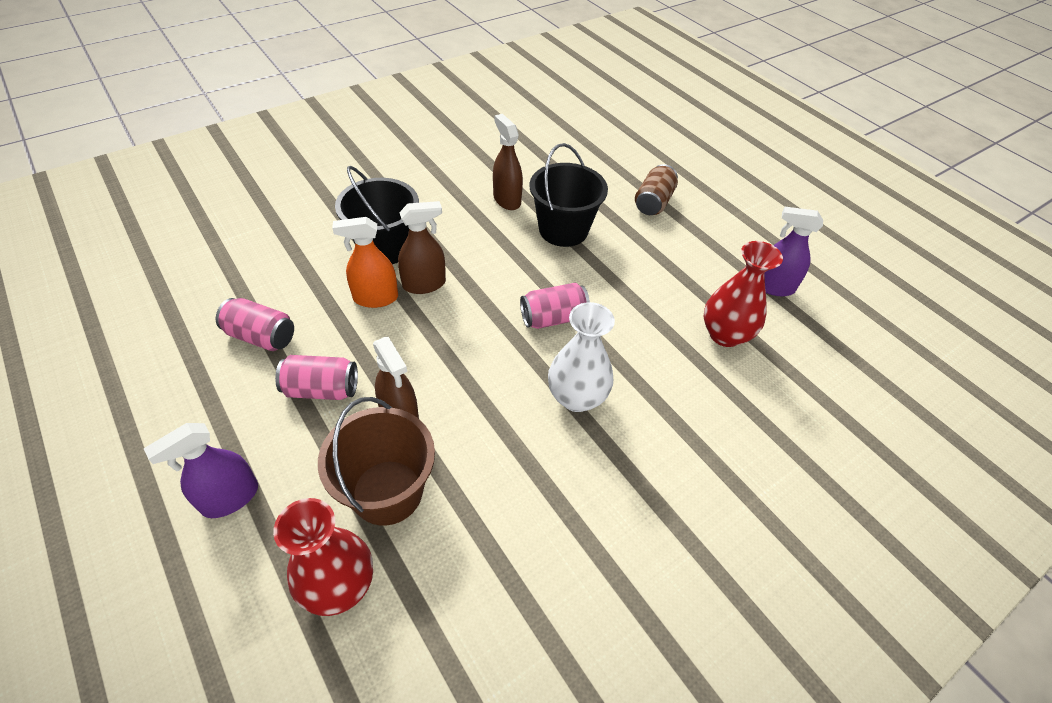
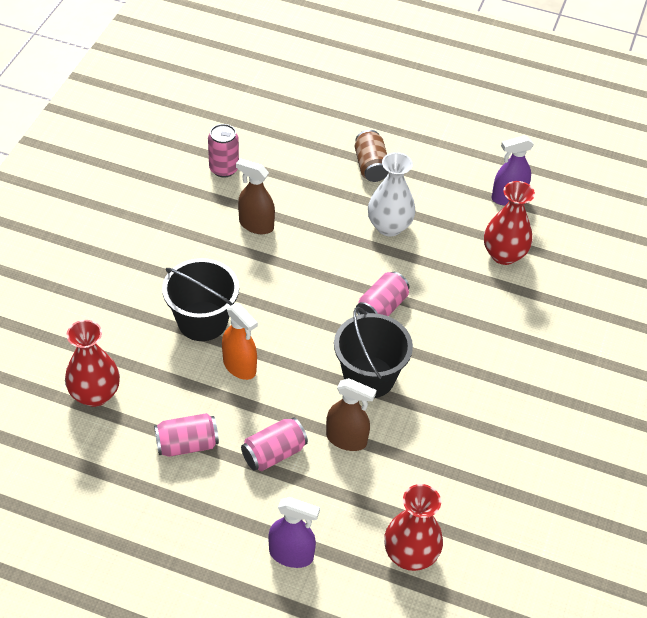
camera: 35 degrees left, 0 degrees up
purple spray bottle [144,423,258,518] -> purple spray bottle turned 90 degrees counterclockwise [268,497,320,568]
brown bucket [318,397,435,526] -> none
orange spray bottle [332,217,398,308] -> orange spray bottle turned 90 degrees counterclockwise [222,303,258,380]
brown spray bottle [398,201,446,294] -> none
black bucket [530,143,608,247] -> black bucket moved to [334,307,413,398]
white vase [548,302,615,412] -> white vase moved to [368,152,416,236]
none -> red vase [65,320,120,407]
none -> pink can [208,124,239,178]

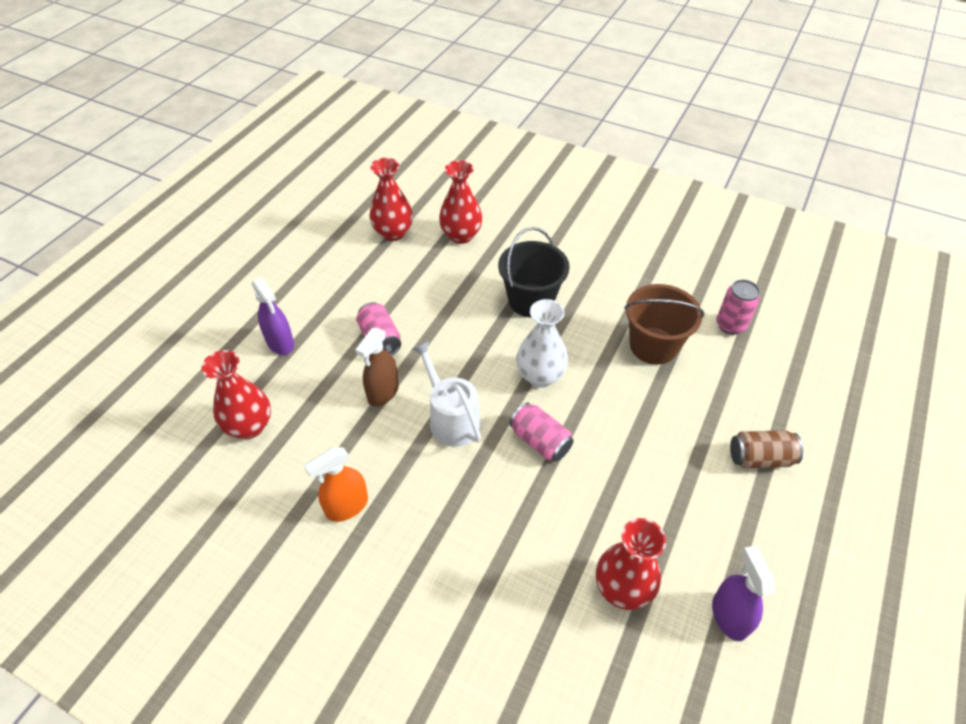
camera: 100 degrees right, 0 degrees up
pink can [154,413,219,457] -> none
orange spray bottle [222,303,258,380] -> orange spray bottle moved to [304,447,368,522]
brown spray bottle [236,158,275,234] -> brown bucket [624,284,705,365]
purple spray bottle [268,497,320,568] -> purple spray bottle turned 60 degrees counterclockwise [252,277,294,355]
black bucket [334,307,413,398] -> white watering can [412,341,481,446]
white vase [368,152,416,236] -> white vase moved to [516,299,568,387]
none -> red vase [369,158,413,241]

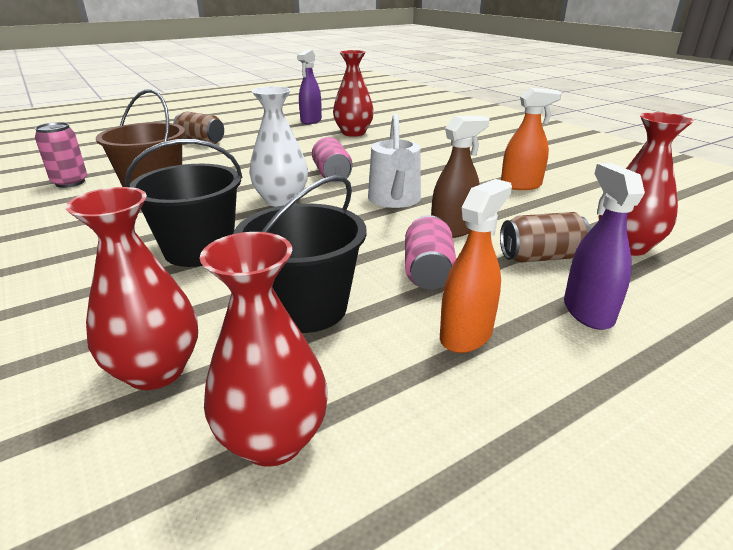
camera: 150 degrees left, 20 degrees down
none -> black bucket [233,175,367,333]
none -> orange spray bottle [440,179,512,353]
none -> brown can [500,212,591,263]

